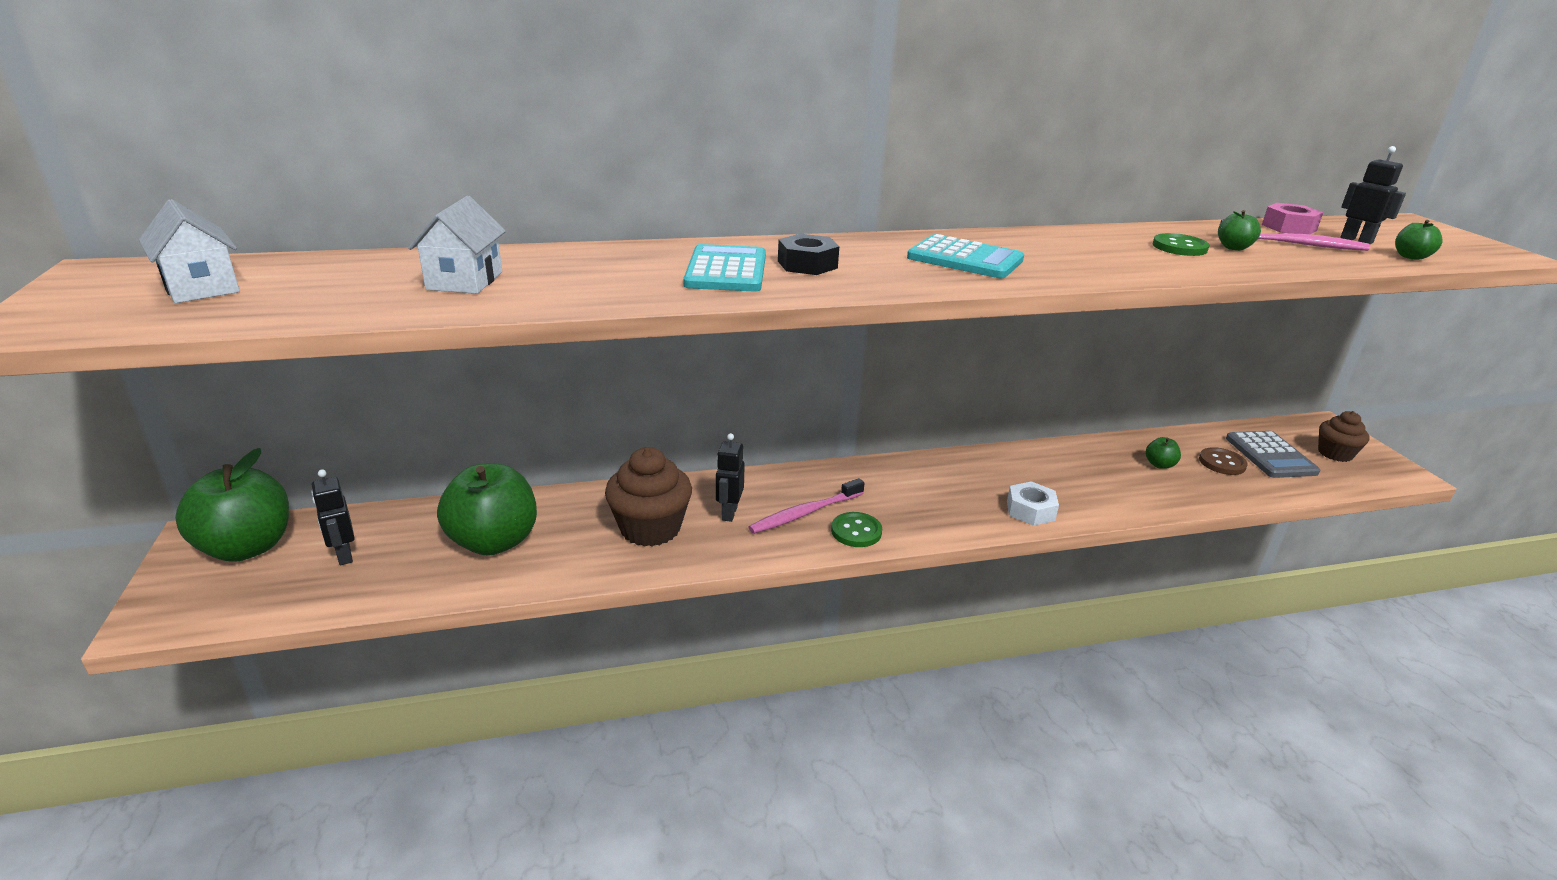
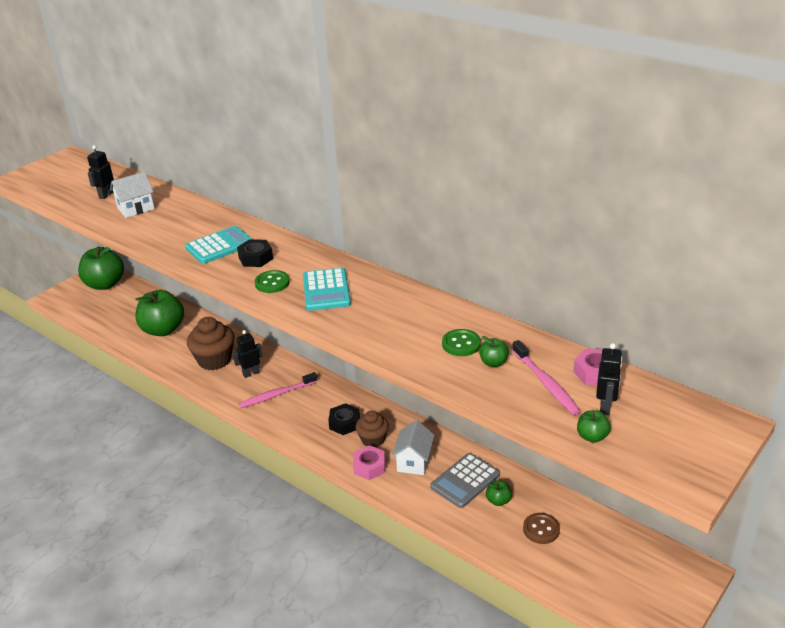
camera: 55 degrees right, 5 degrees up
white house [139,199,240,303] -> white house moved to [392,420,435,475]
black robot [311,469,354,565] -> black robot moved to [87,145,114,199]
pink toothbrush [749,478,865,534] -> pink toothbrush turned 45 degrees counterclockwise [239,372,318,408]
green button [831,512,882,547] -> green button moved to [255,270,290,293]
white nut [1007,481,1059,526] -> pink nut [353,445,385,480]
grey calculator [1226,431,1320,478] -> grey calculator moved to [430,453,500,508]
brown cupcake [1318,411,1370,462] -> brown cupcake moved to [355,411,389,447]
none -> black nut [328,403,360,435]

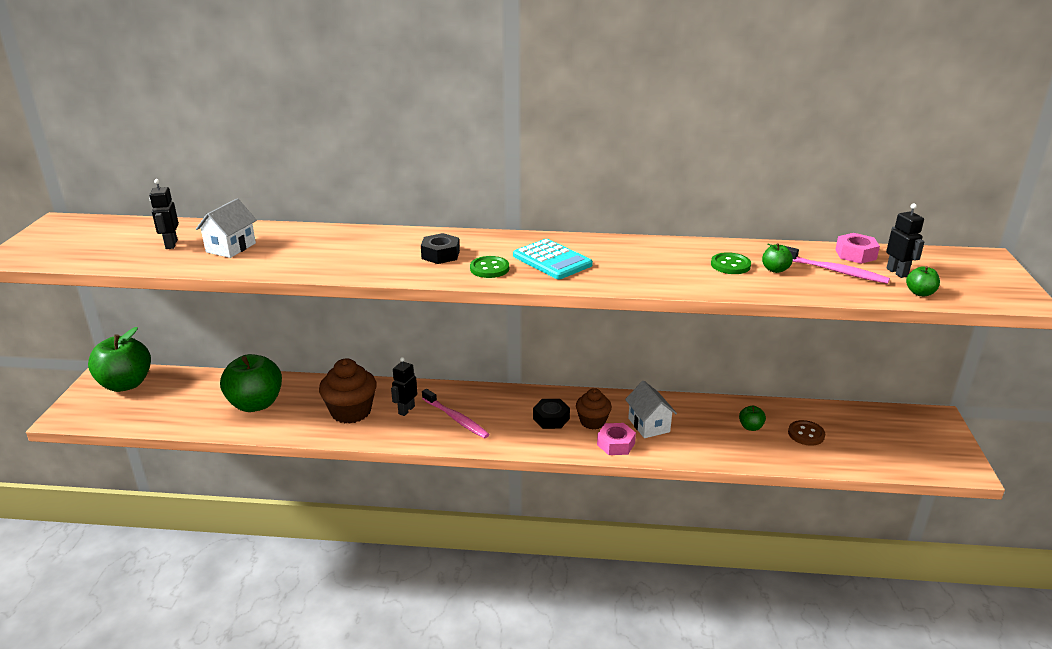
camera: 35 degrees left, 5 degrees down
turquoise calculator [185,226,252,264] -> none
pink toothbrush [239,372,318,408] -> pink toothbrush turned 75 degrees counterclockwise [422,389,489,439]
grey calculator [430,453,500,508] -> none

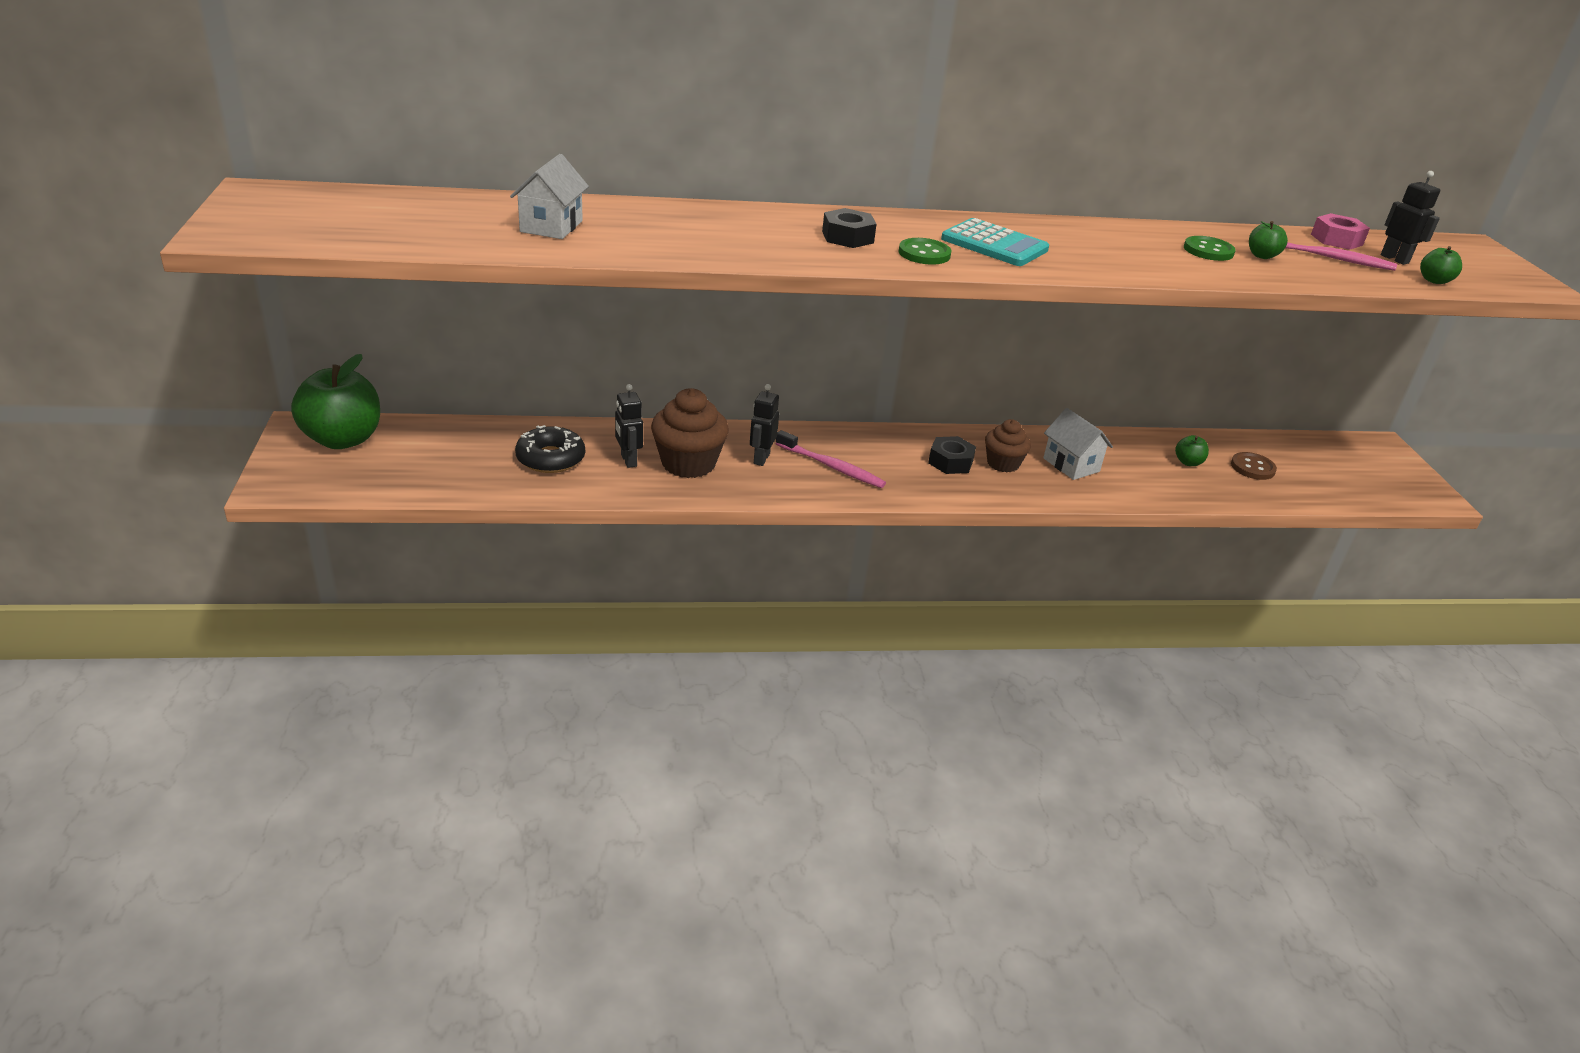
camera: 15 degrees left, 5 degrees up
black robot [149,179,179,249] -> black robot moved to [615,384,643,468]
green apple [220,354,282,412] -> black donut [515,425,585,473]
pink nut [597,423,636,455] -> none

